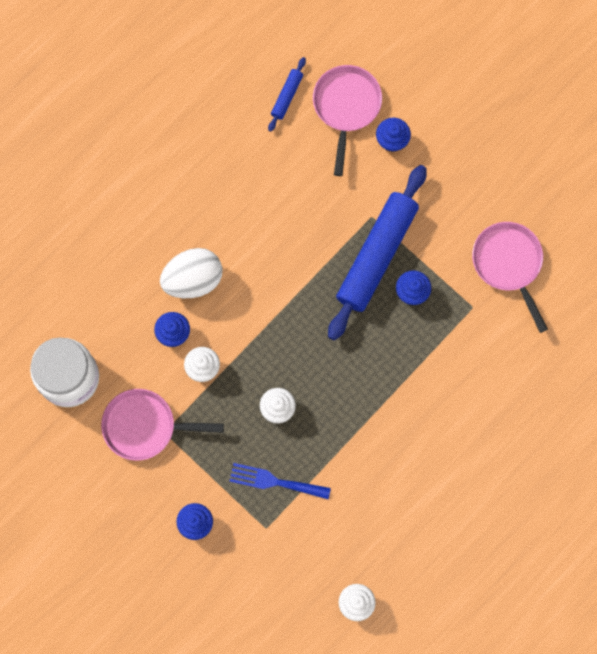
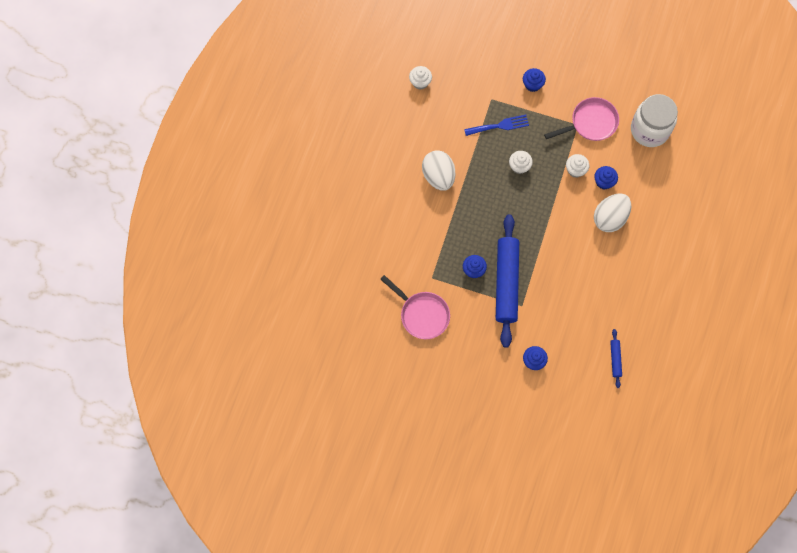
camera: 155 degrees right, 5 degrees down
pink pan [313,65,382,176] -> none
none -> white egg [422,150,455,191]

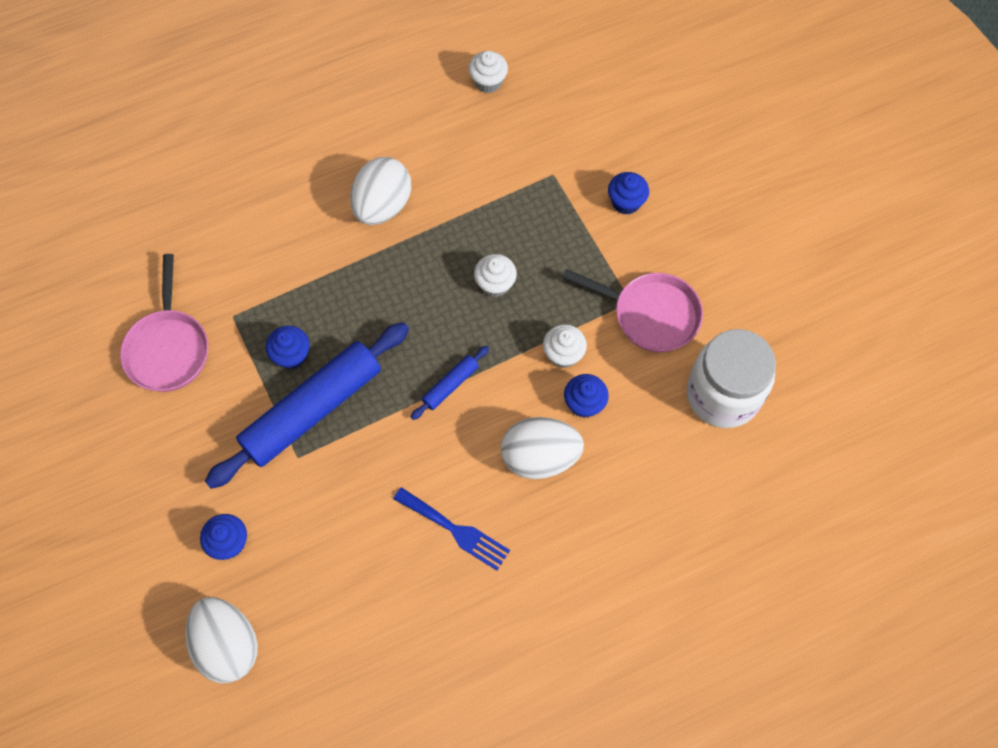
camera: 45 degrees right, 5 degrees down
blue fork [464,115,529,136] -> blue fork moved to [393,487,510,571]
blue rolling pin [610,329,622,388] -> blue rolling pin moved to [411,346,489,420]
none -> white egg [185,597,258,683]

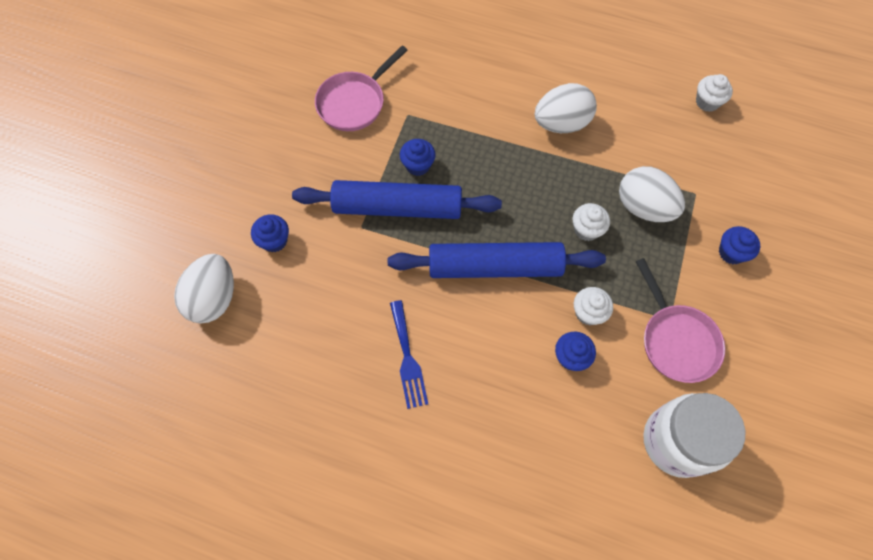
camera: 45 degrees right, 0 degrees up
blue rolling pin [411,346,489,420] -> blue rolling pin [388,242,606,278], size x2.32
white egg [501,417,584,479] -> white egg moved to [619,166,685,222]

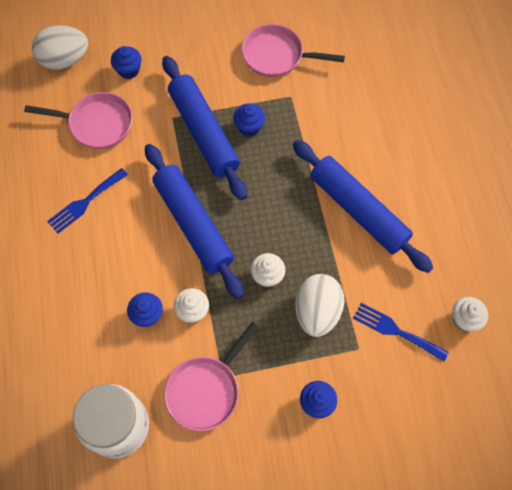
camera: 60 degrees right, 0 degrees up
white egg [535,83,597,133] -> blue rolling pin [293,140,433,273]
none -> pink pan [24,92,132,149]
none -> blue fork [353,303,449,362]

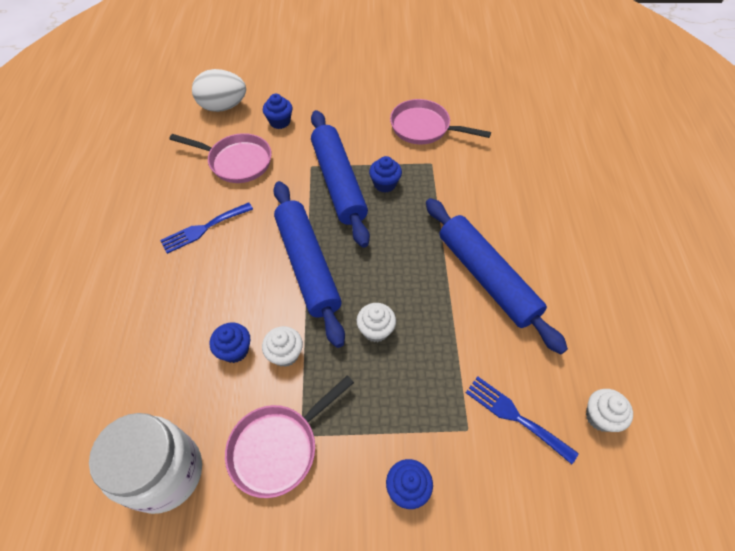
camera: 10 degrees right, 10 degrees down
white egg [295,274,345,337] -> none

